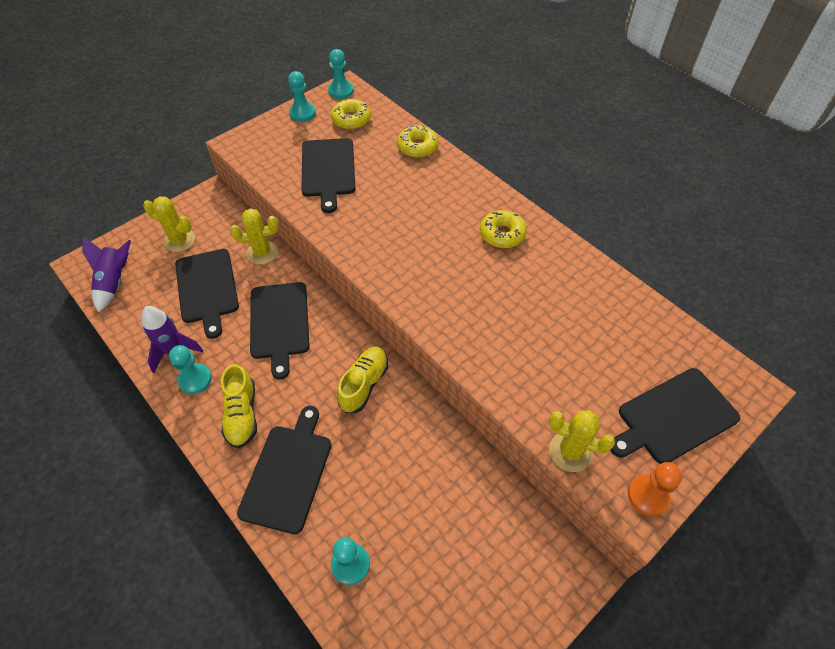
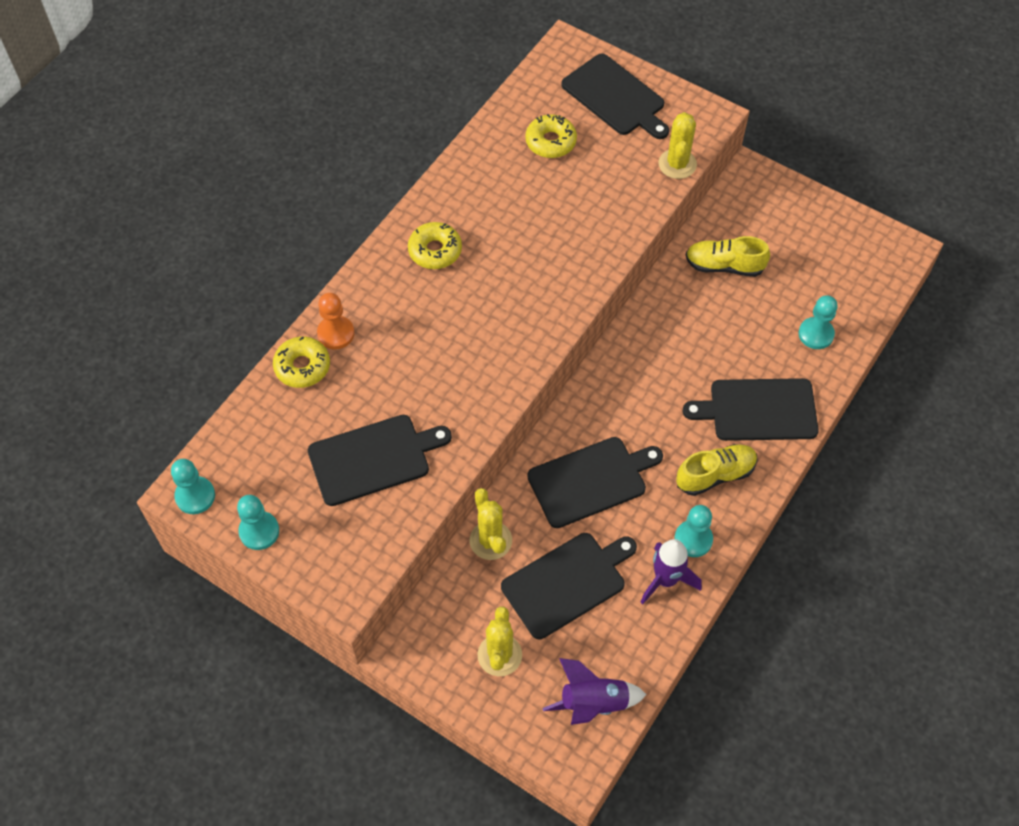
camera: 105 degrees left, 5 degrees up
yellow donut [331,98,371,130] -> yellow donut moved to [525,114,577,158]
yellow shoe [337,347,388,413] -> yellow shoe moved to [686,236,770,277]
orange pawn [628,462,682,516] -> orange pawn moved to [317,293,355,349]

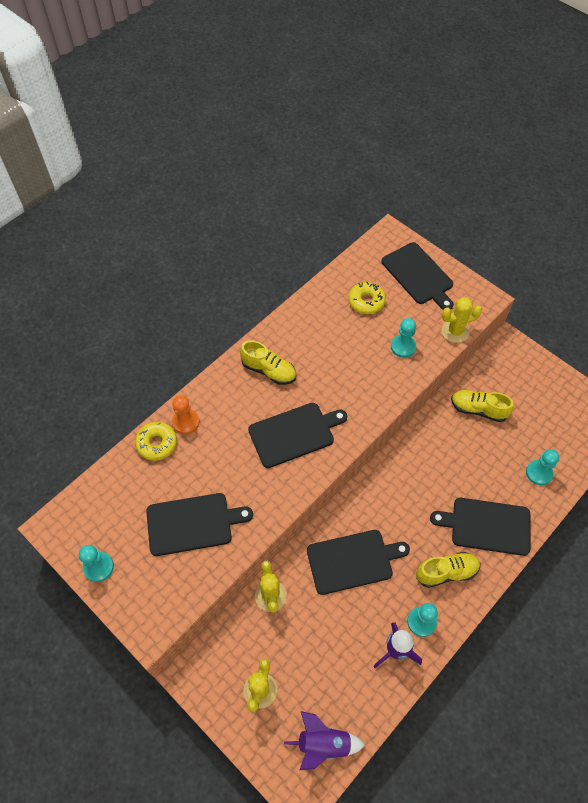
camera: 10 degrees right, 0 degrees up
turquoise pawn [171,459,215,514] -> turquoise pawn moved to [391,318,416,358]
yellow donut [408,222,462,269] -> yellow shoe [240,340,296,385]
black cutting board [501,533,637,639] -> black cutting board moved to [248,403,347,468]
yellow cactus [658,112,697,179] -> yellow cactus turned 60 degrees clockwise [442,297,482,343]

